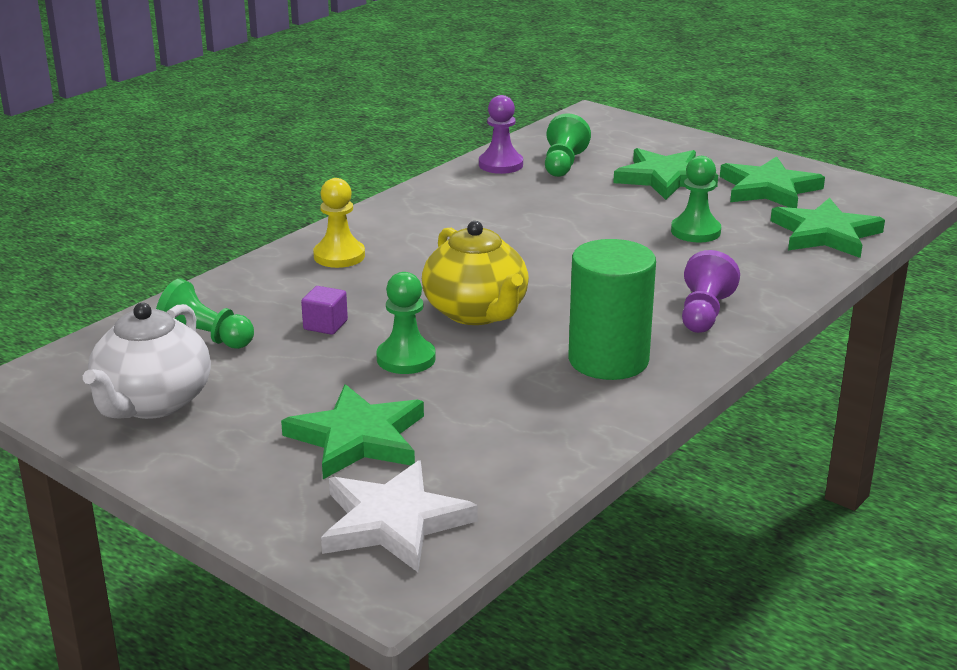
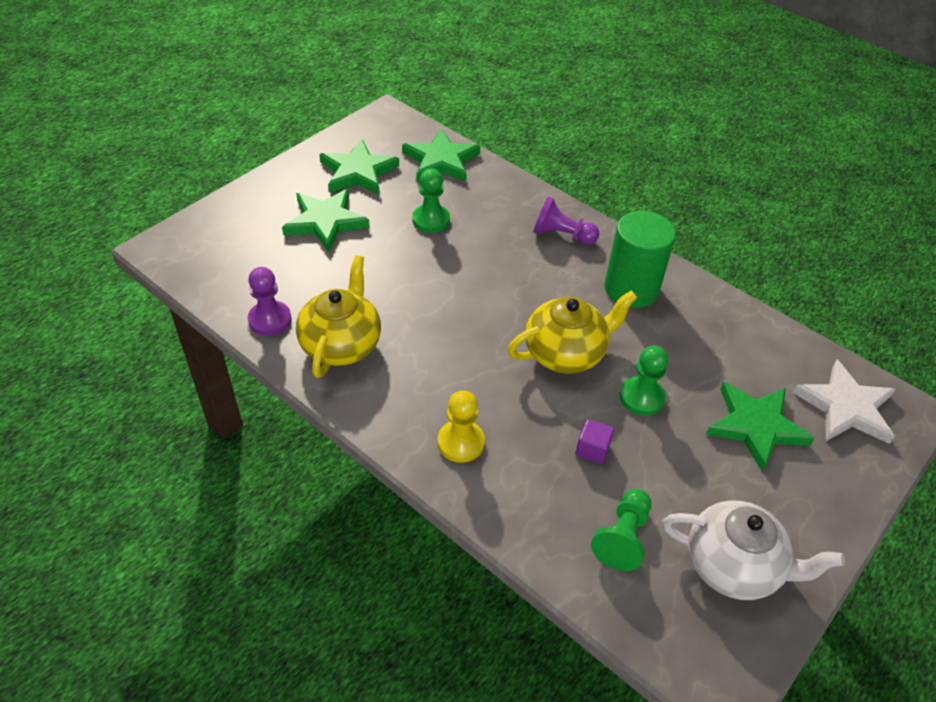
camera: 90 degrees left, 20 degrees up
green pawn [545,113,591,177] -> none
none -> yellow teapot [296,255,381,378]

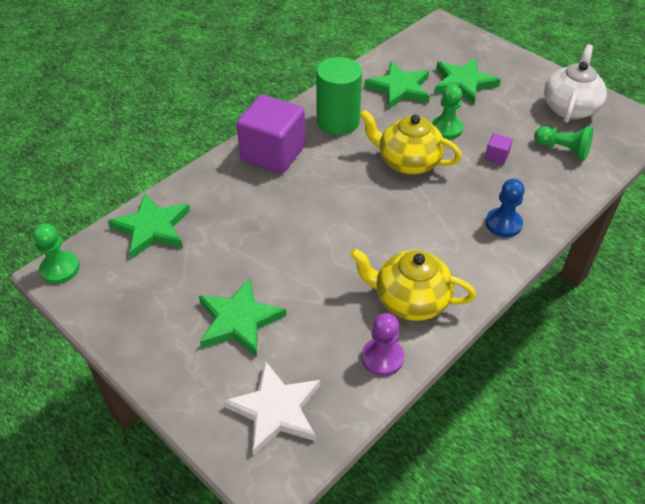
camera: 85 degrees left, 0 degrees up
green star [319,139,399,195] -> green star moved to [365,62,430,109]
green pawn [412,169,450,233] -> green pawn moved to [33,224,79,284]
yellow pawn [438,390,485,463] -> blue pawn [486,179,525,237]
yellow teapot [508,290,637,373] -> yellow teapot turned 45 degrees counterclockwise [360,109,462,175]
purple pawn [533,196,599,245] -> purple cube [236,95,305,173]
white star [793,360,896,444] -> white star moved to [223,361,320,455]

